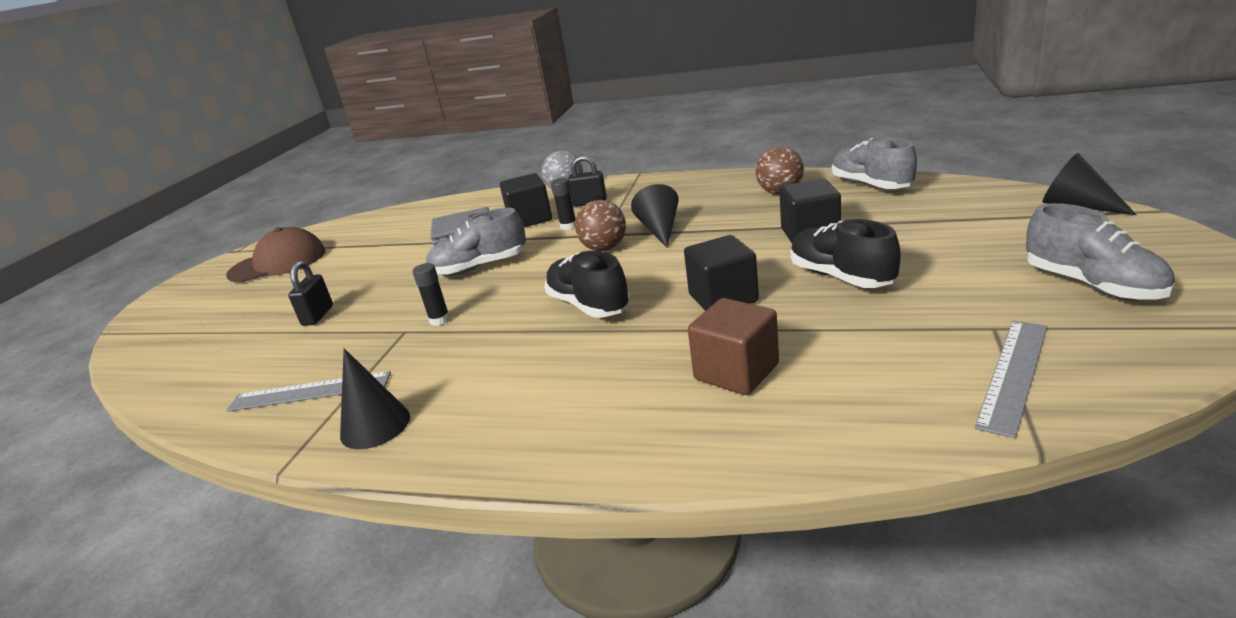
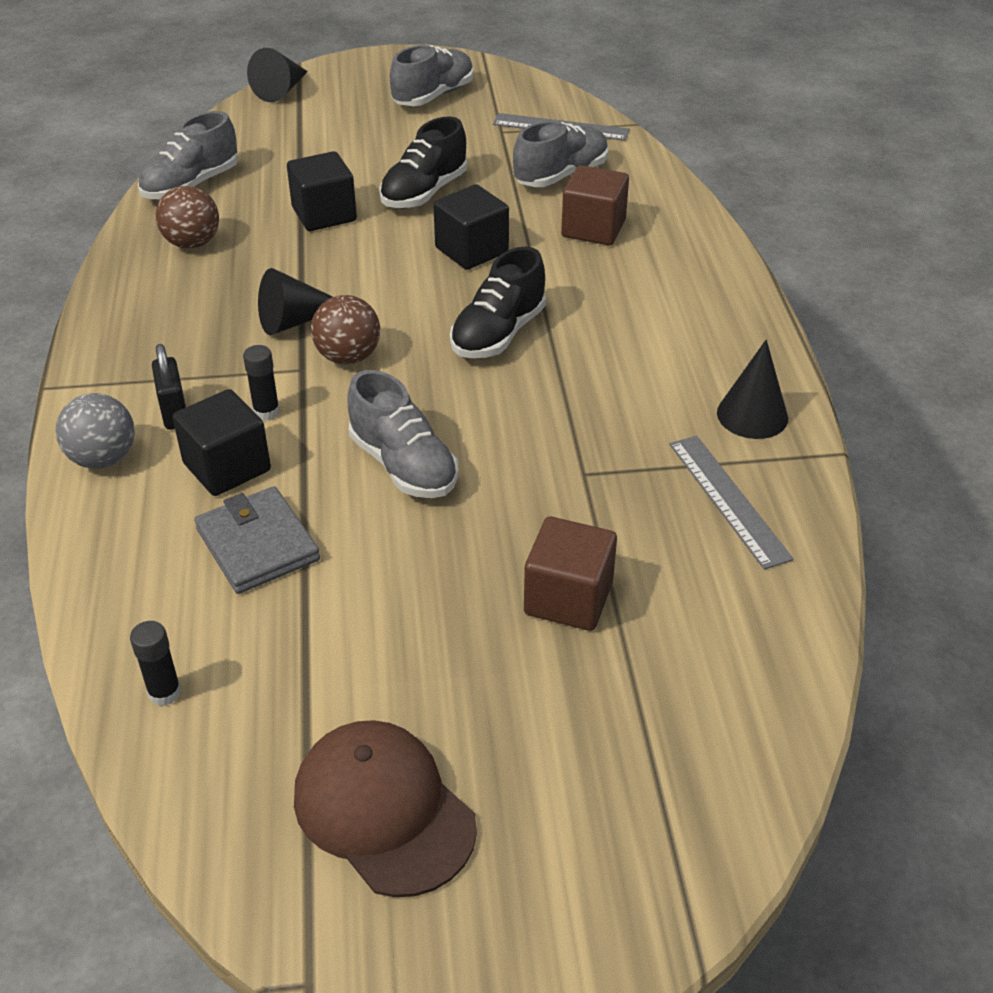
camera: 115 degrees left, 15 degrees up
black padlock [288,261,333,326] -> brown cube [524,516,617,631]
black glue stick [413,263,450,326] -> black glue stick moved to [130,621,181,706]
none -> grey shoe [513,121,608,187]

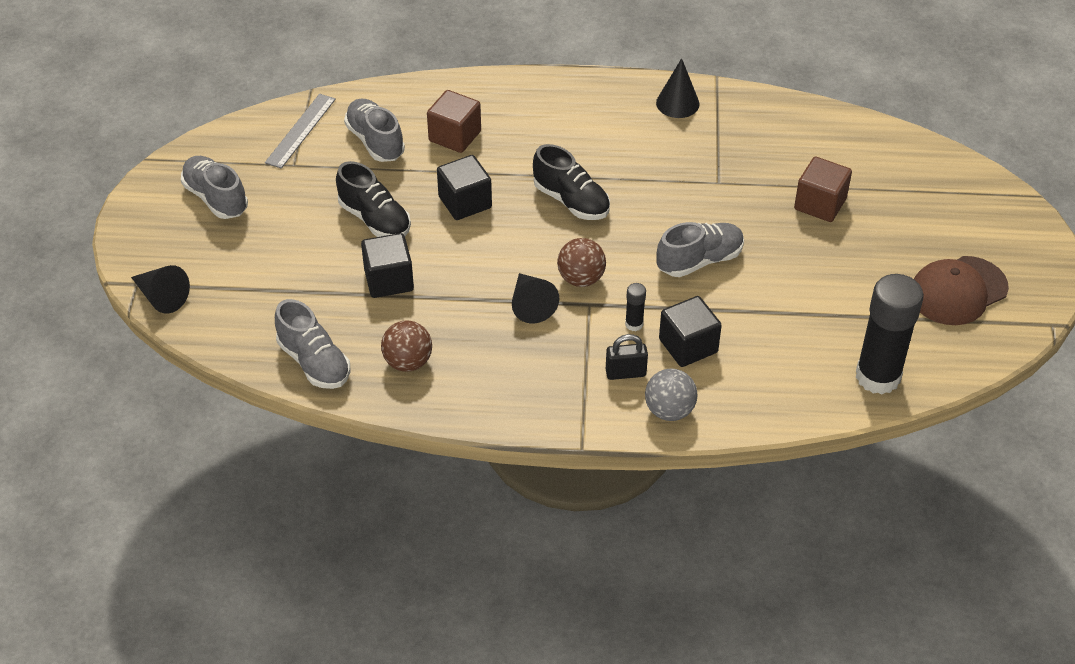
camera: 80 degrees left, 5 degrees up
black glue stick [130,621,181,706] -> black glue stick [856,274,924,394], size x2.40
grey wallet [194,486,320,594] -> none
grey ruler [670,436,794,570] -> none

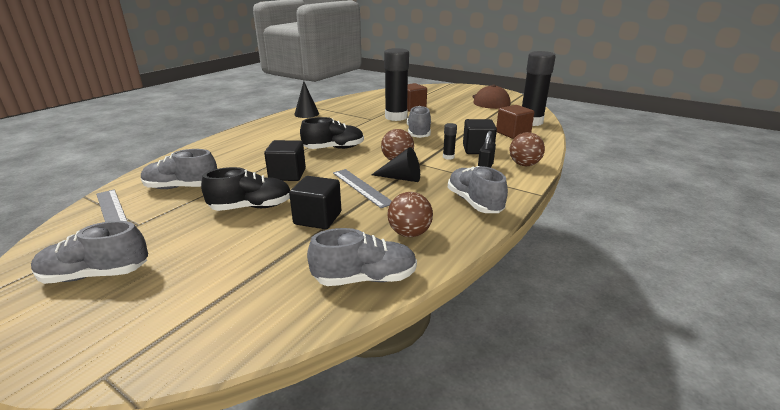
camera: 60 degrees left, 20 degrees down
black cone [131,265,190,313] -> none
brown cube [427,90,481,153] -> brown cube moved to [496,105,534,139]
grey ball [645,369,697,421] -> brown ball [510,132,545,166]
none -> grey ruler [333,169,392,208]
none -> black glue stick [384,48,409,121]
none -> grey shoe [448,166,508,213]

